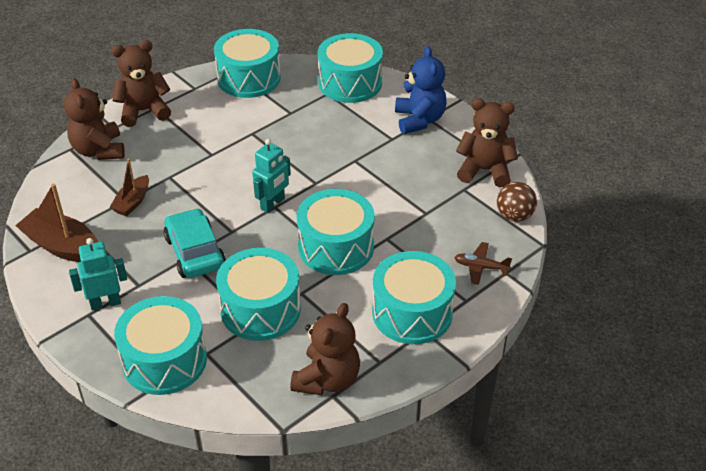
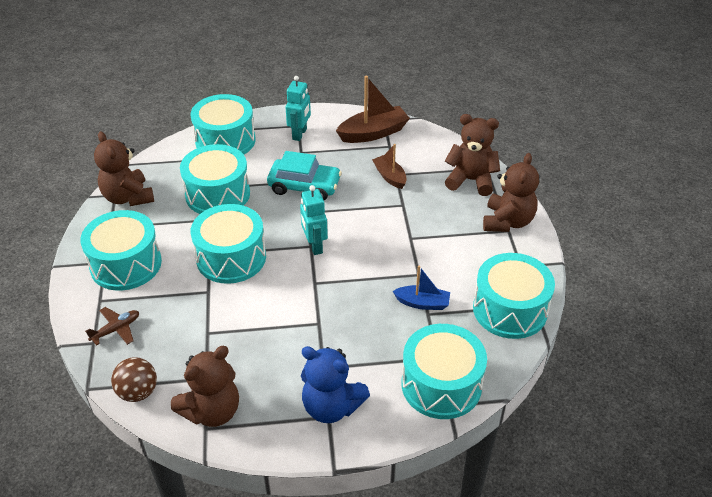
camera: 125 degrees right, 0 degrees up
none -> blue boat [393,266,450,310]

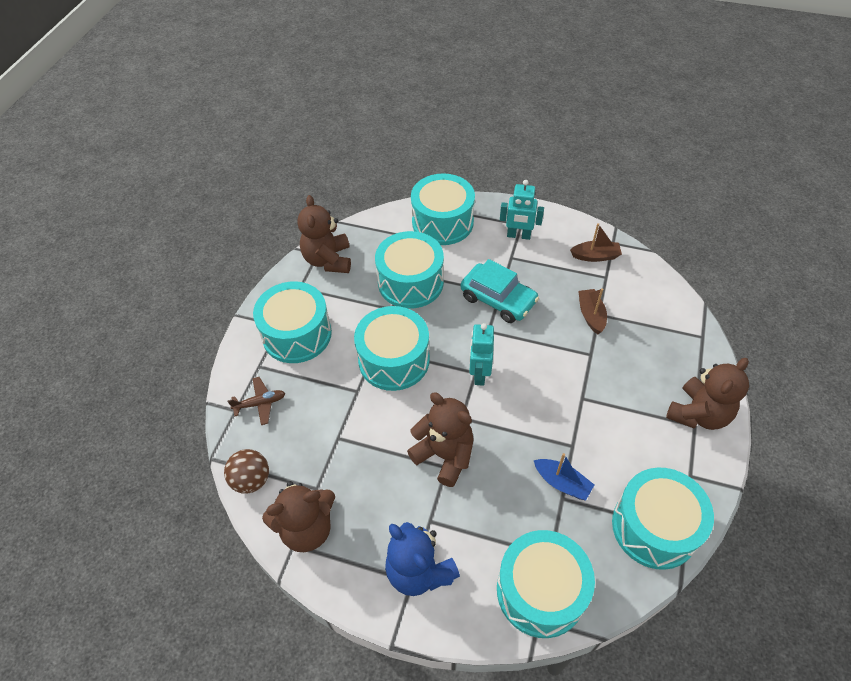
camera: 25 degrees right, 10 degrees up
turquoise robot [285,76,311,141] -> turquoise robot turned 60 degrees clockwise [500,180,544,240]
brown boat [336,76,410,143] -> brown boat [570,223,622,262], size x0.61
brown teddy bear [445,114,500,196] -> brown teddy bear moved to [407,393,474,487]

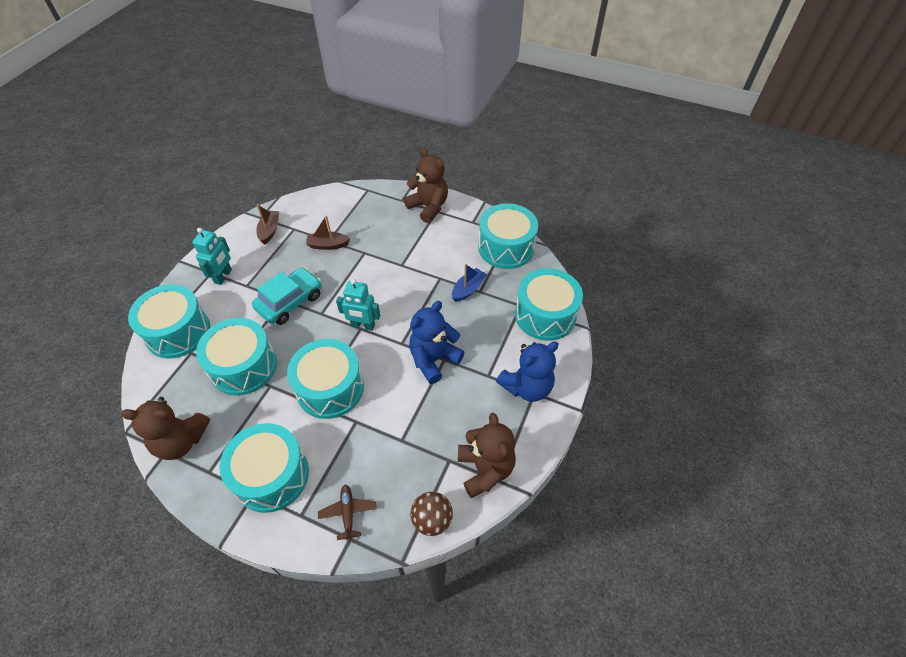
camera: 85 degrees left, 0 degrees up
brown teddy bear [407,393,474,487] -> blue teddy bear [409,301,464,384]

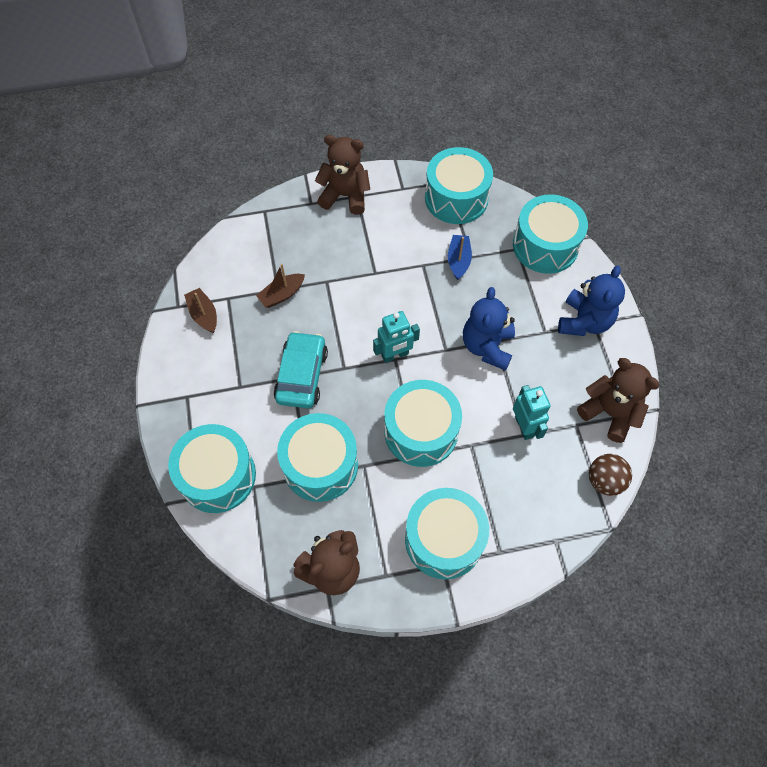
camera: 35 degrees left, 10 degrees up
turquoise robot [192,228,232,285] -> turquoise robot moved to [513,385,550,440]
brown plane [318,484,377,541] -> none

